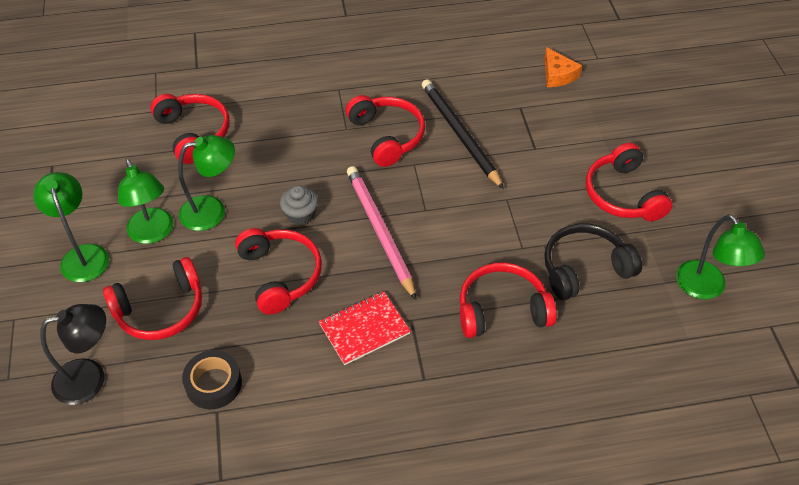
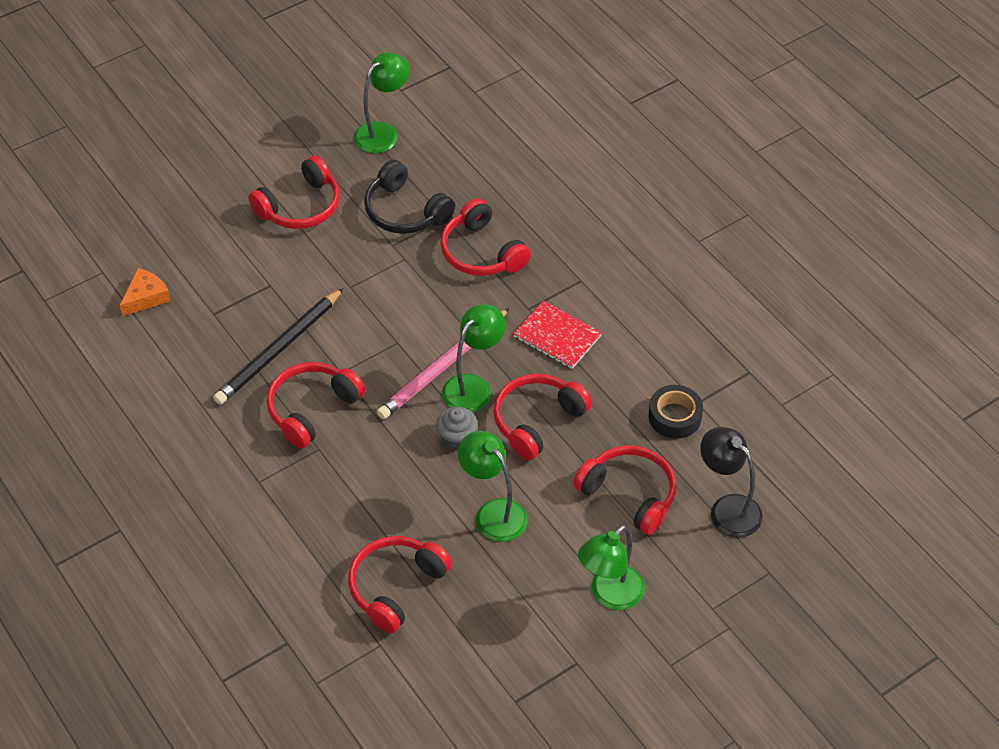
camera: 115 degrees left, 0 degrees up
green lamp [118,159,173,244] -> green lamp moved to [442,304,506,412]

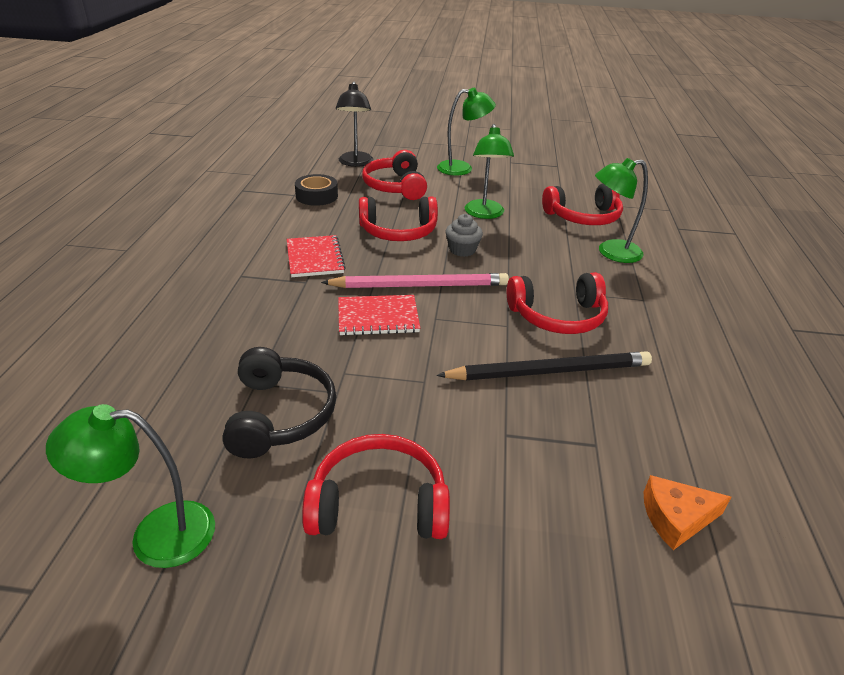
camera: 140 degrees left, 15 degrees down
red headphones [440,198,531,276] -> none
green lamp [442,304,506,412] -> green lamp moved to [595,158,648,263]
none -> red notebook [338,295,420,336]

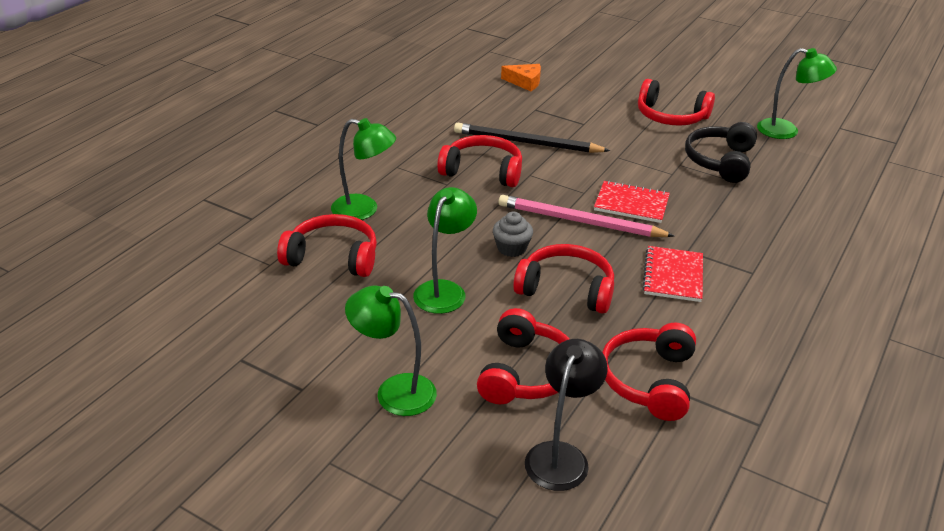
camera: 155 degrees left, 0 degrees up
black tape [295,174,338,206] -> red headphones [602,322,696,421]

